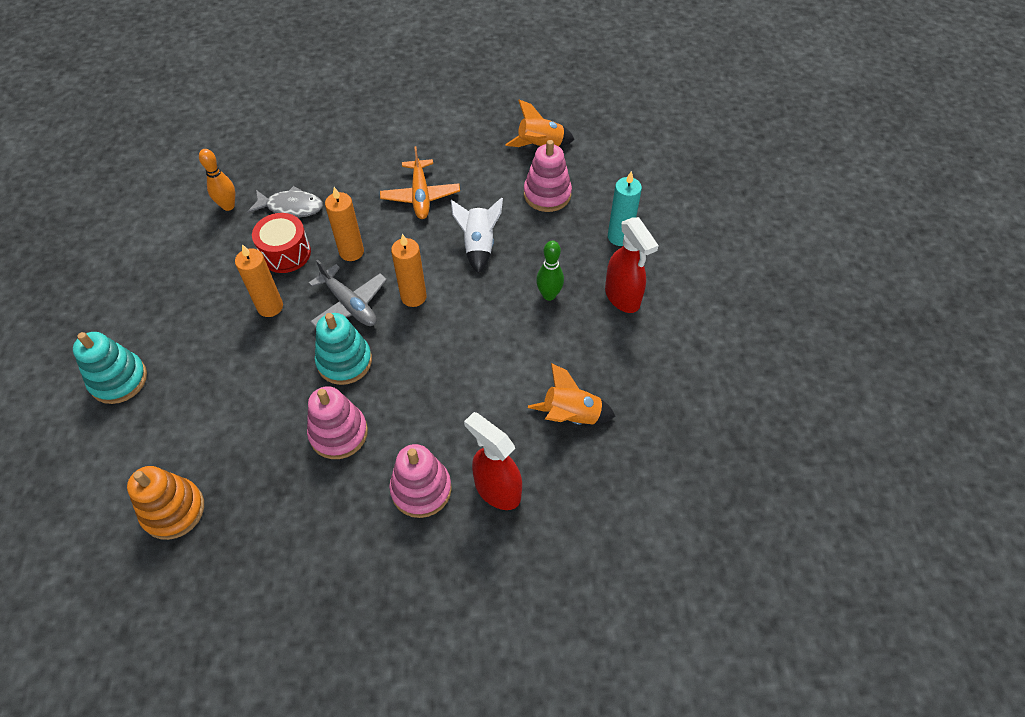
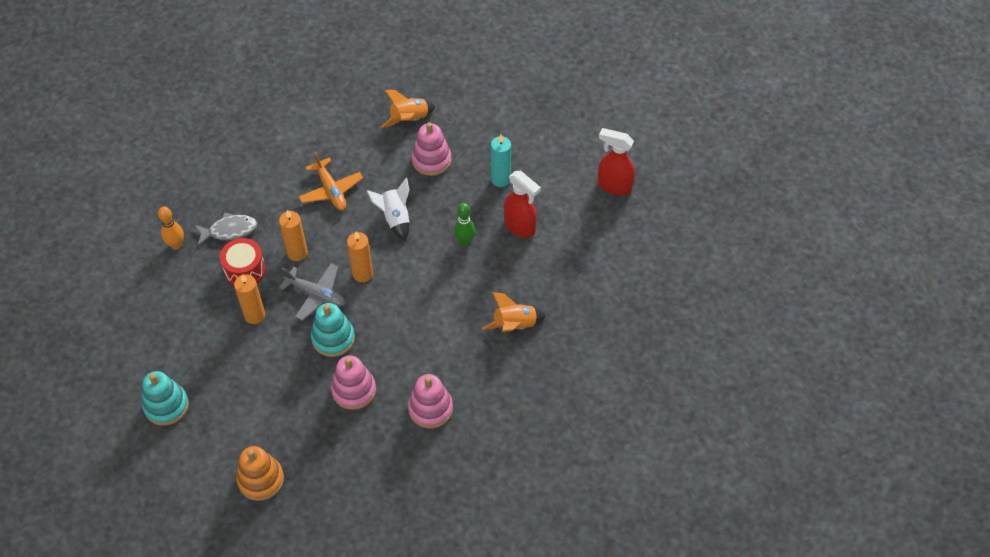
camera: 20 degrees left, 0 degrees up
red spray bottle [464,412,522,510] -> red spray bottle moved to [597,128,635,195]

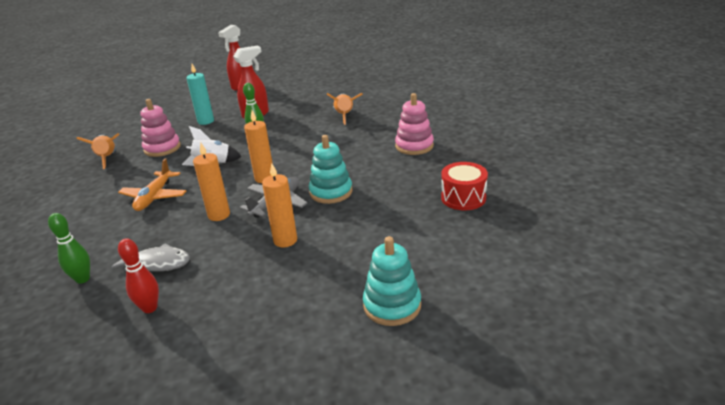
camera: 80 degrees left, 25 degrees down
orange bowling pin [158,206,184,250] -> red bowling pin [118,238,159,313]
grey fish [195,213,257,246] -> grey fish turned 105 degrees clockwise [111,243,190,271]
red drum [220,238,266,285] -> red drum moved to [441,162,488,210]
orange stacking toy [236,446,284,501] -> none
orange plane [299,152,363,210] -> orange plane turned 120 degrees clockwise [118,158,186,211]
pink stacking toy [331,356,376,410] -> none
none -> green bowling pin [48,213,90,284]

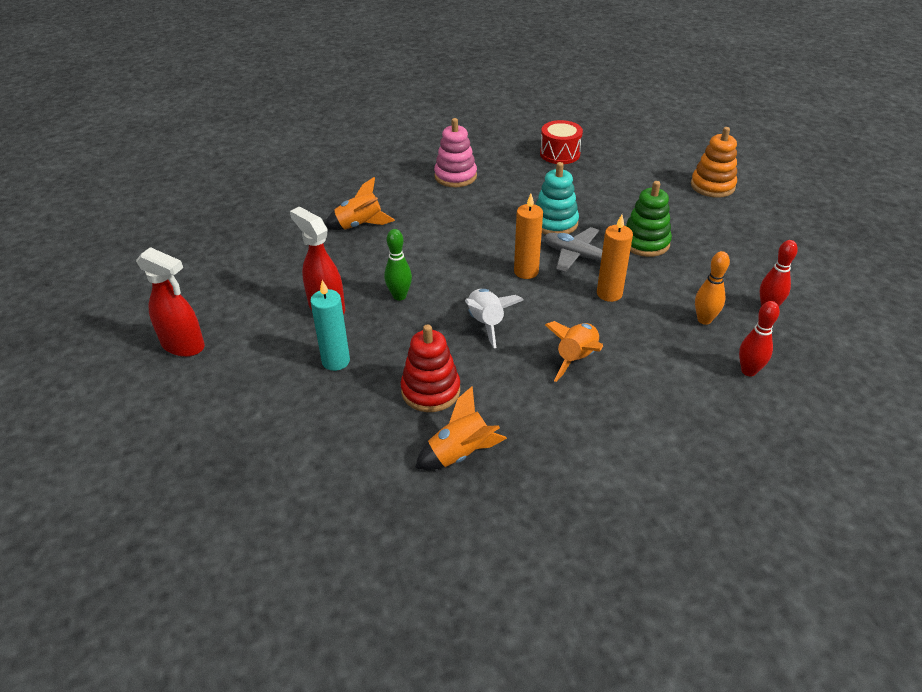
camera: 95 degrees left, 10 degrees up
green bowling pin [48,213,90,284] -> red bowling pin [739,301,780,376]
grey fish [111,243,190,271] -> orange bowling pin [695,251,730,325]
orange plane [118,158,186,211] -> orange rocket [545,321,603,382]
pink stacking toy [141,99,181,157] -> red stacking toy [401,324,460,412]
orange candle [262,164,297,247] -> green stacking toy [626,181,672,257]
turquoise stacking toy [363,236,421,326] -> orange stacking toy [691,127,737,198]

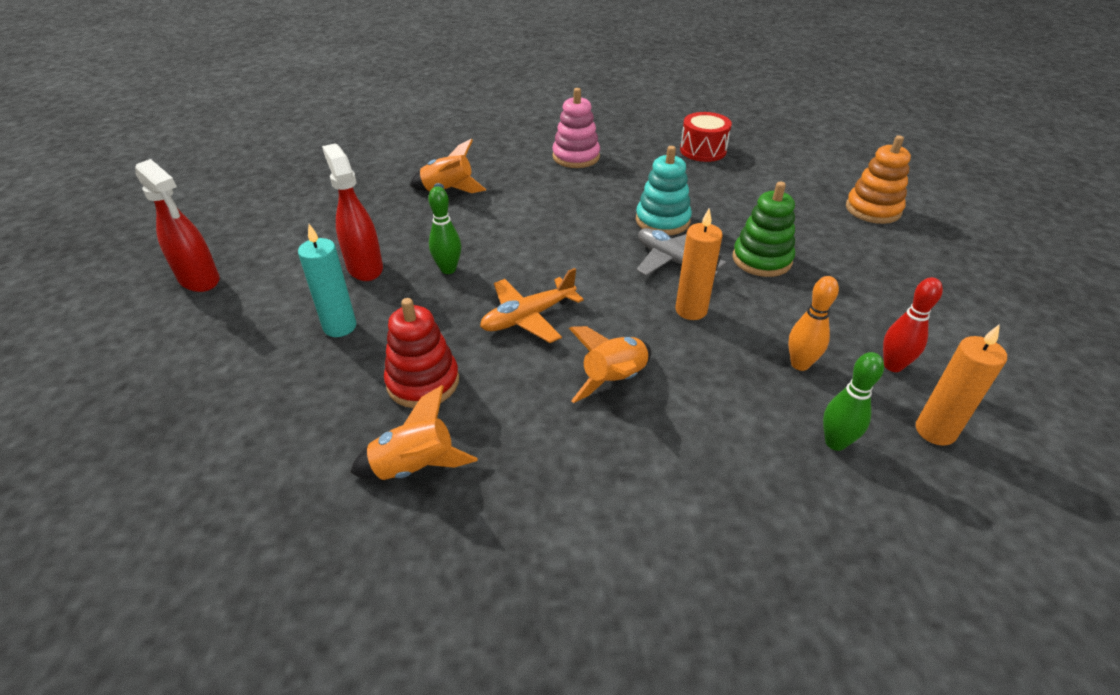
camera: 15 degrees right, 0 degrees up
white rocket [465,289,523,348] -> orange plane [480,268,584,343]
orange candle [514,194,543,279] -> orange candle moved to [916,324,1007,446]
red bowling pin [739,301,780,376] -> green bowling pin [823,352,884,451]

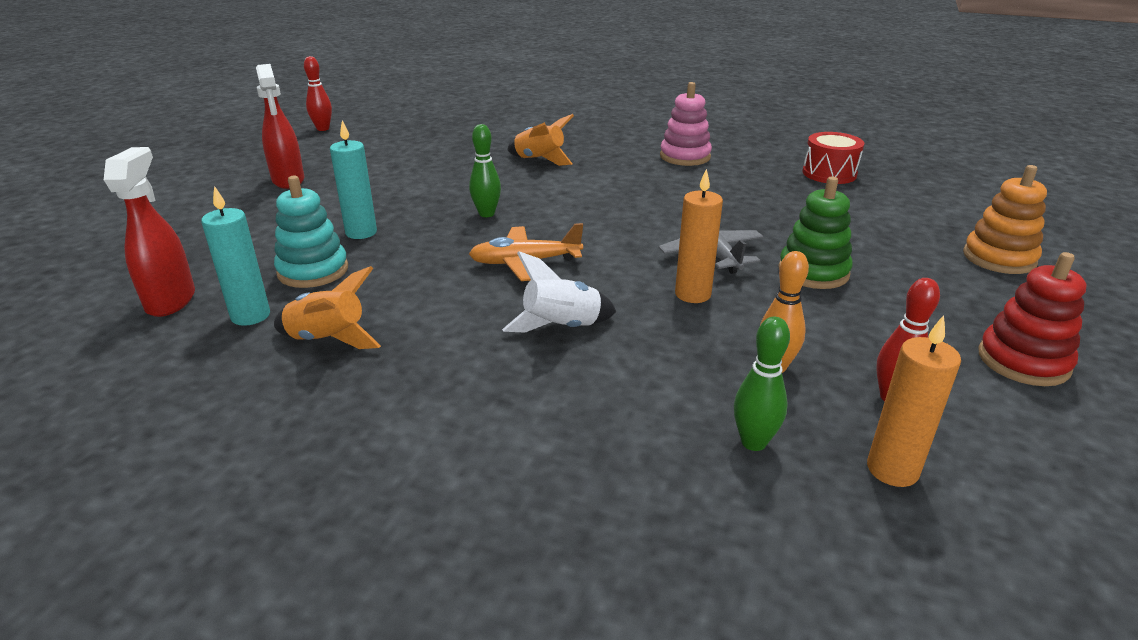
camera: 25 degrees right, 10 degrees down
red spray bottle [322,143,383,281] -> red spray bottle moved to [104,147,195,317]
red stacking toy [384,298,459,408] -> red stacking toy moved to [978,252,1087,386]
orange rocket [569,326,651,403] -> white rocket [502,251,617,333]
turquoise stacking toy [636,146,692,235] -> turquoise stacking toy moved to [274,176,348,288]
none -> turquoise candle [201,186,270,326]
none -> red bowling pin [304,56,332,131]

